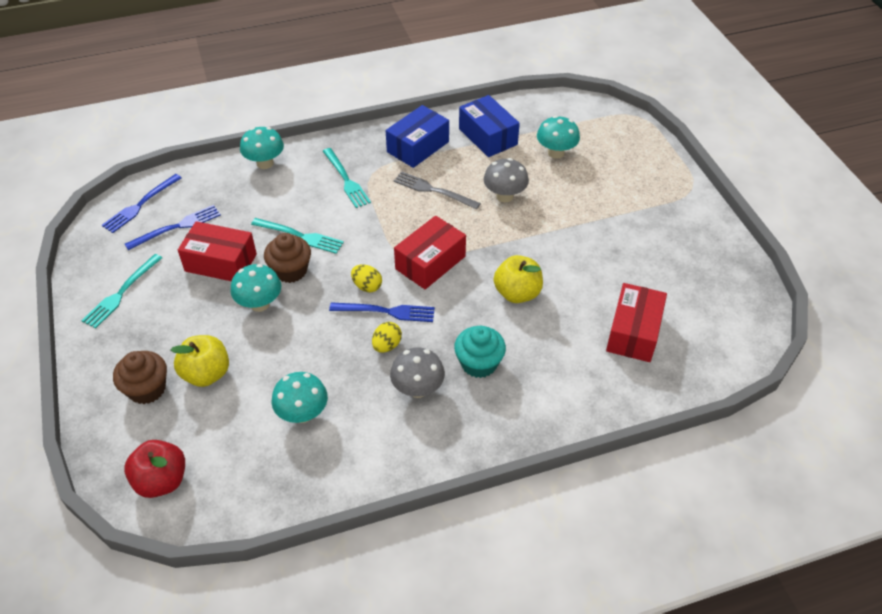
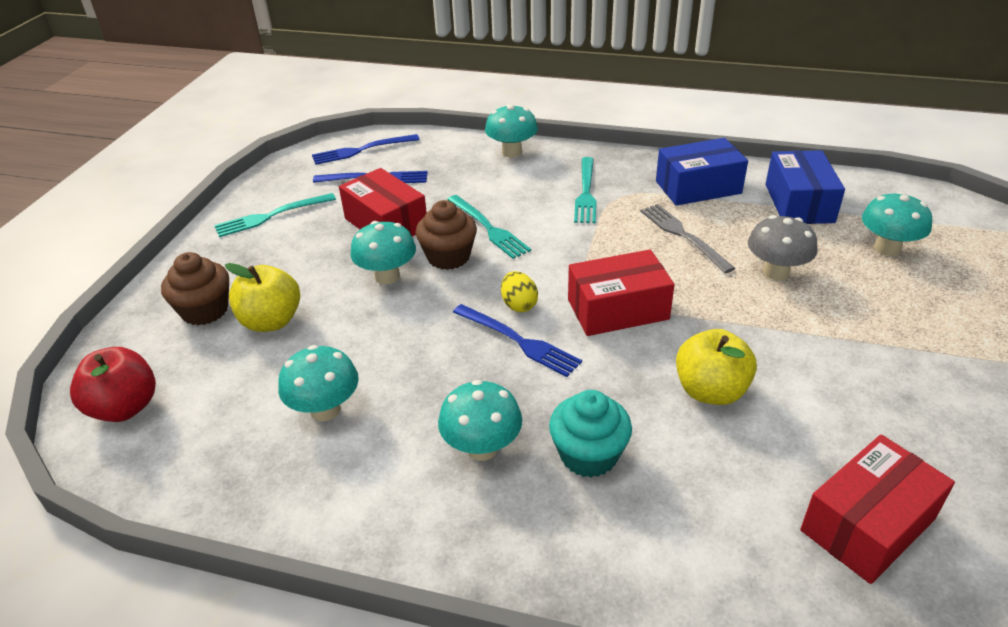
camera: 35 degrees right, 10 degrees down
yellow egg [372,322,402,353] -> none
grey mushroom [390,348,445,398] -> turquoise mushroom [438,380,522,461]

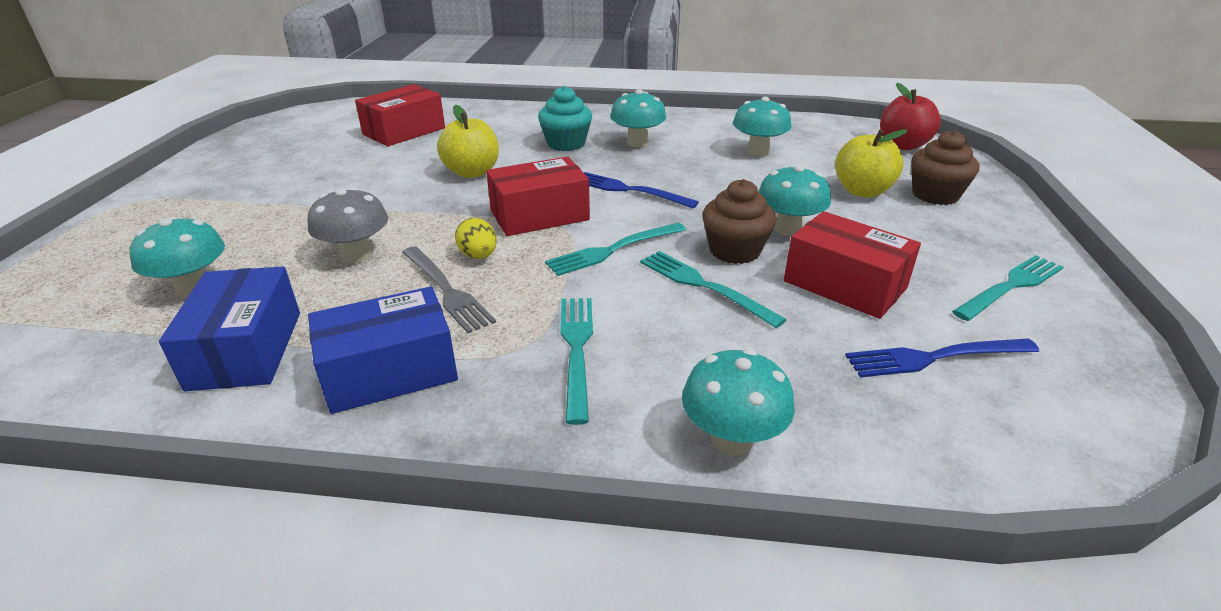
camera: 170 degrees right, 5 degrees down
blue fork [312,134,420,165] -> none
yellow egg [501,271,538,312] -> yellow egg moved to [455,218,497,259]
none -> turquoise fork [545,223,686,276]

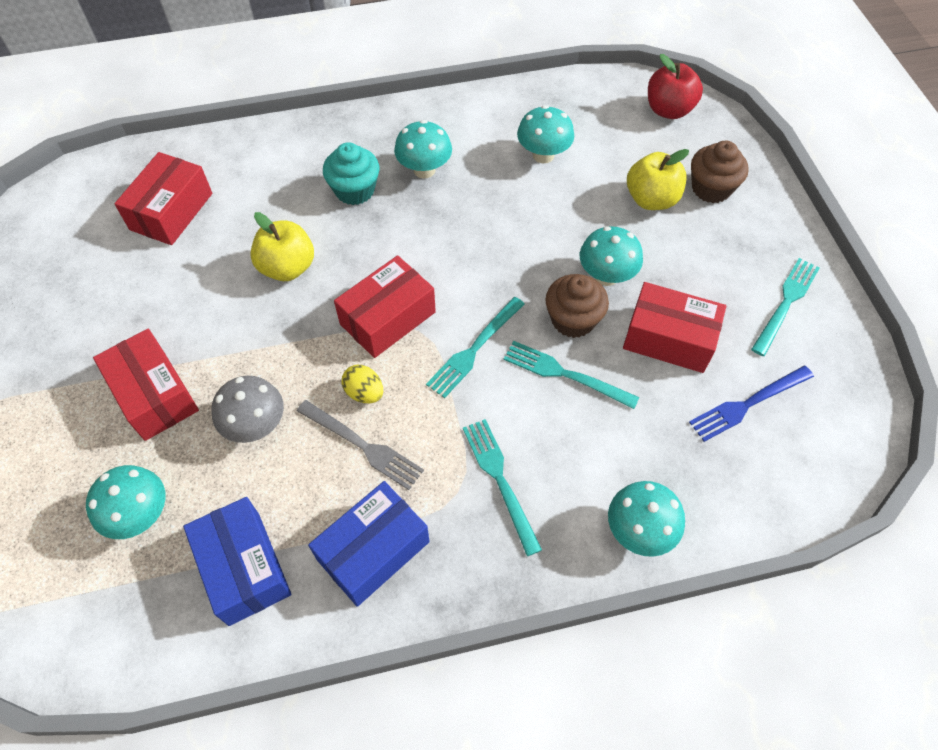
camera: 20 degrees left, 25 degrees up
blue fork [584,172,699,208] -> none
none -> red box [93,329,199,441]

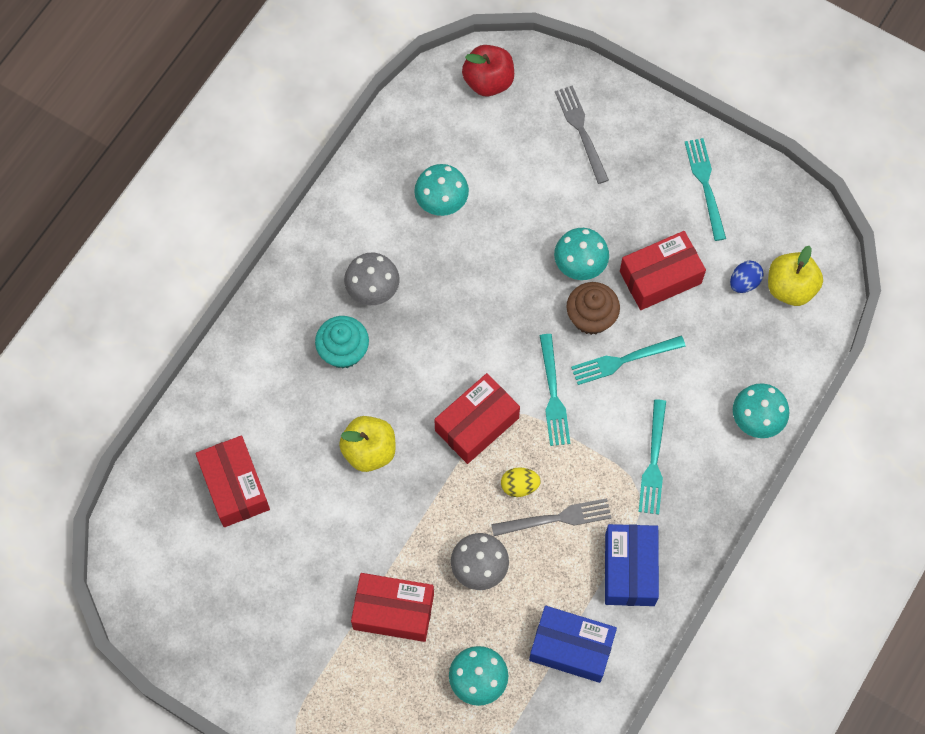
camera: 45 degrees left, 10 degrees up
red box [334,255,436,358] -> red box turned 45 degrees clockwise [434,373,520,464]
turquoise mushroom [394,120,452,178] -> grey mushroom [344,253,400,305]
turquoise fork [463,419,542,556] -> turquoise fork turned 105 degrees counterclockwise [638,399,666,514]
yellow apple [627,149,689,210] -> yellow apple moved to [768,246,823,306]
blue fork [689,366,814,442] -> blue egg [730,261,763,293]
brown cupcake [691,141,749,203] -> grey fork [555,85,609,184]

